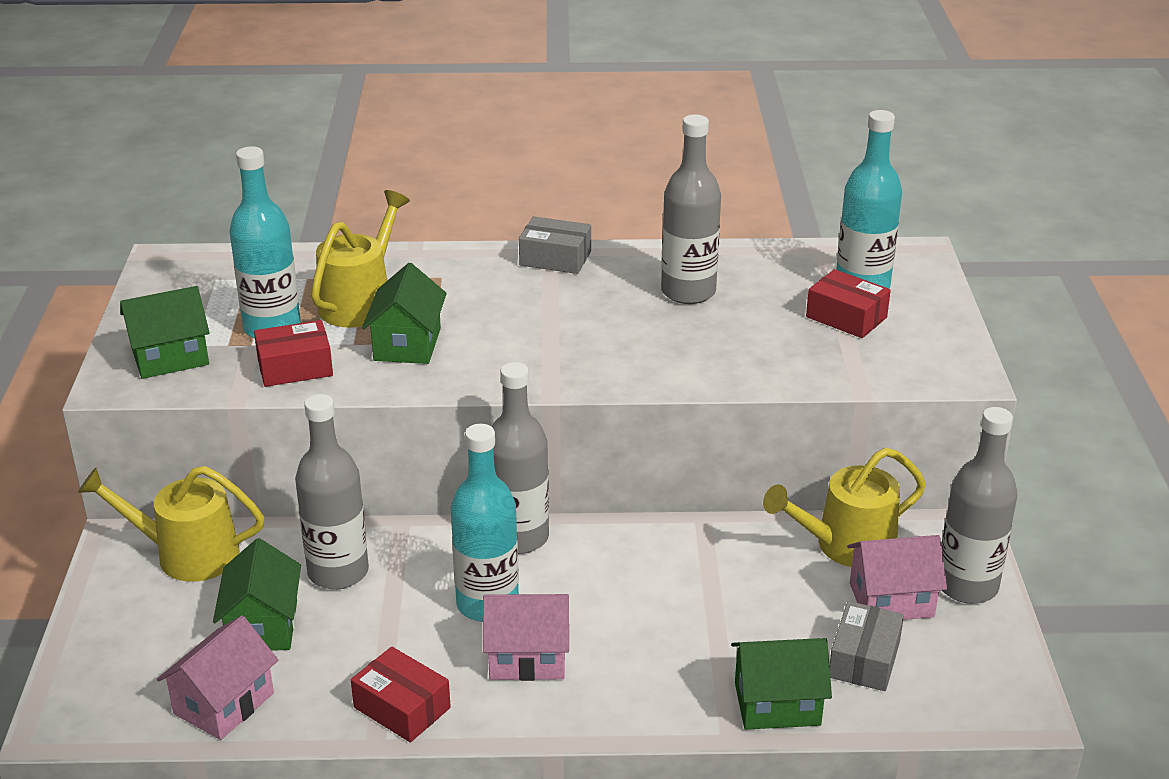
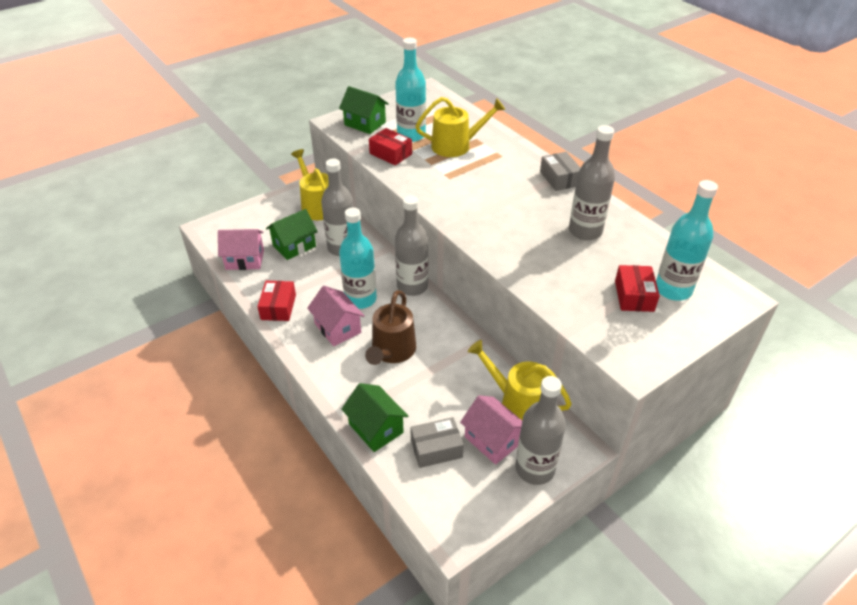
camera: 55 degrees right, 10 degrees up
green house [362,263,447,364] -> none
none -> brown watering can [365,290,416,365]

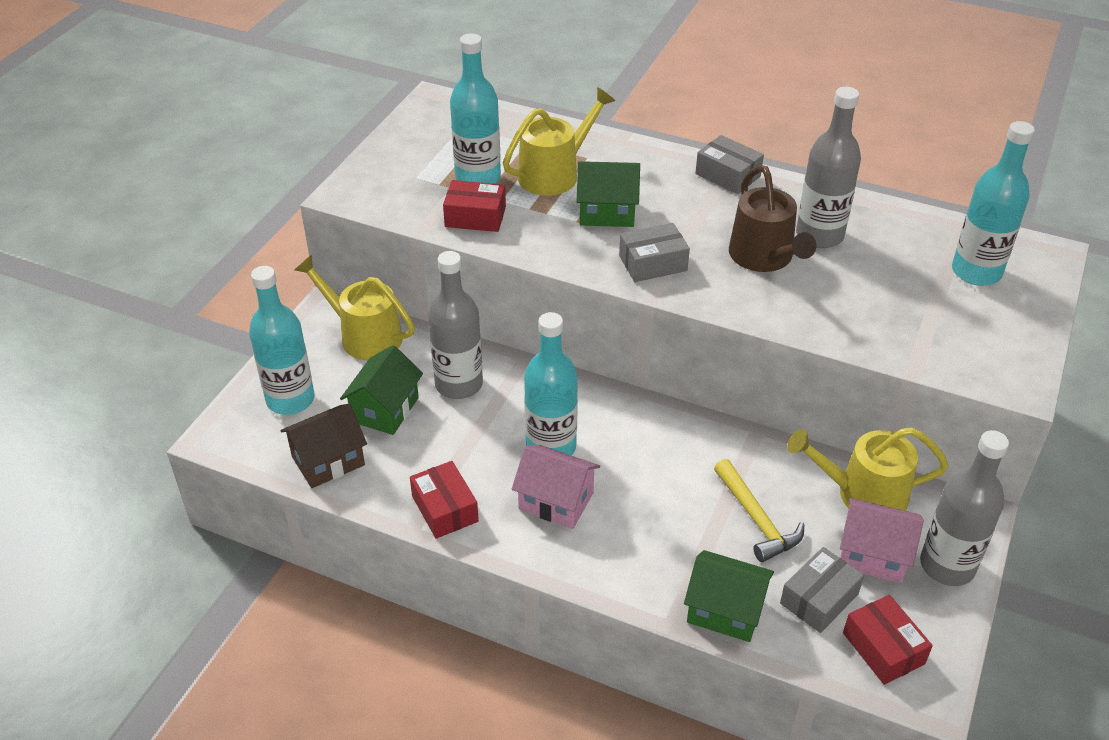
camera: 30 degrees left, 0 degrees up
pink house [218,229,264,270] -> brown house [281,404,367,488]
green house [339,86,389,134] -> green house moved to [577,161,640,227]
brown watering can [365,290,416,365] -> brown watering can moved to [729,165,817,272]
grey bottle [395,195,428,296] -> none
red box [615,265,660,312] -> red box moved to [843,595,933,685]
none -> turquoise bottle [249,266,315,415]
none -> grey box [619,223,690,282]
none -> yellow hammer [714,459,805,562]

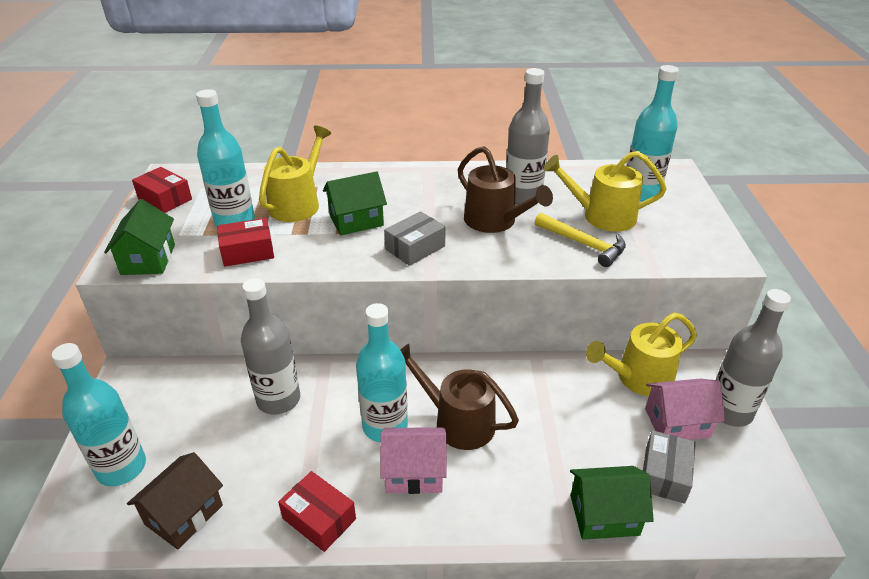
camera: 25 degrees left, 5 degrees down
yellow watering can [295,255,415,360] -> yellow watering can moved to [543,151,667,232]
green house [340,345,423,435] -> green house moved to [104,199,175,275]
grey box [695,135,764,194] -> none
yellow hammer [714,459,805,562] -> yellow hammer moved to [535,212,626,267]
red box [843,595,933,685] -> red box moved to [132,167,192,213]
none -> brown watering can [401,344,519,450]

